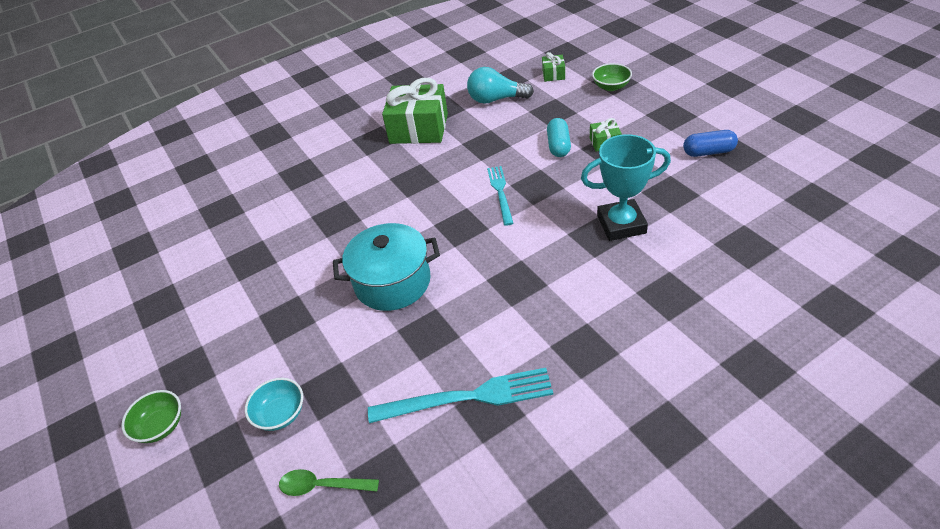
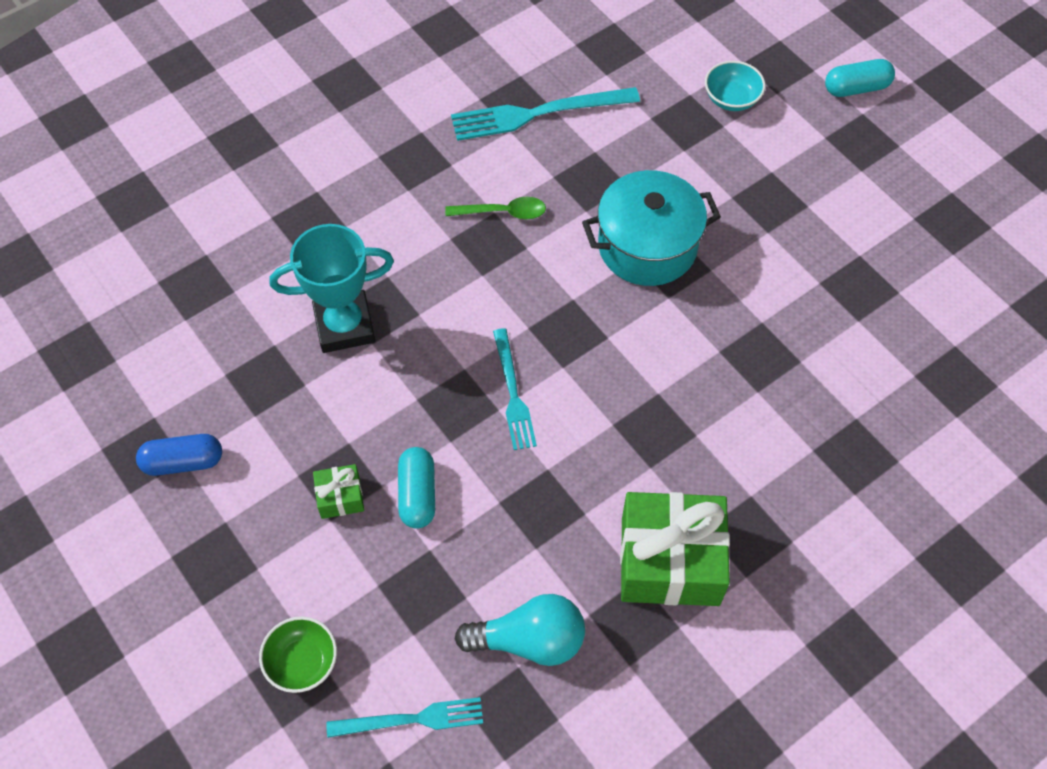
camera: 170 degrees right, 15 degrees up
green bowl [121,390,181,443] -> turquoise capsule [825,59,895,97]
green spoon [279,469,379,496] -> green spoon moved to [445,197,546,219]
green gift [542,52,565,82] -> turquoise fork [326,697,483,738]

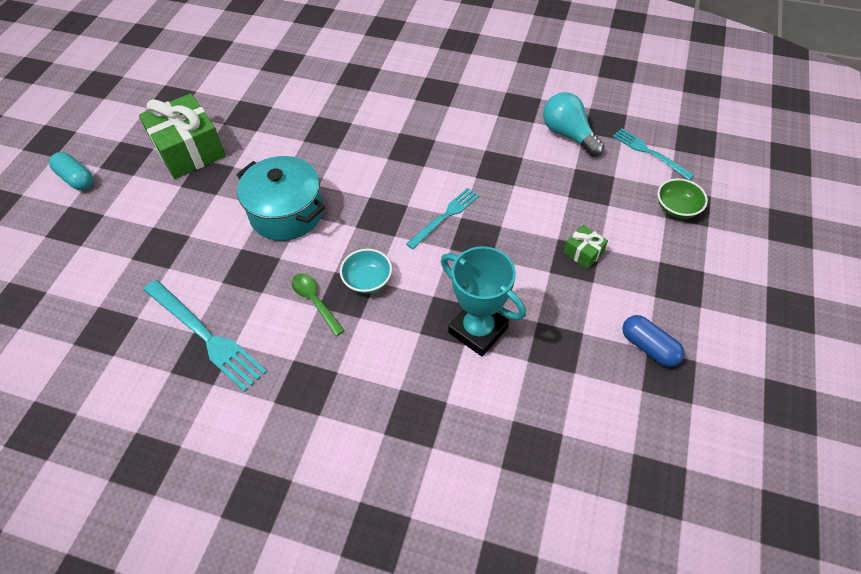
camera: 125 degrees left, 5 degrees down
turquoise capsule [398,447,435,529] -> none
green gift [620,492,730,606] -> green gift moved to [139,93,226,179]
turquoise bowl [705,61,766,111] -> turquoise bowl moved to [340,249,392,294]

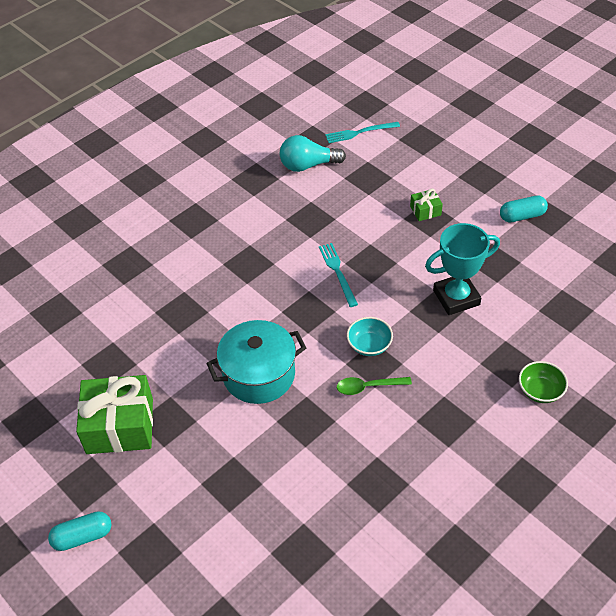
camera: 60 degrees left, 5 degrees down
turquoise fork [144,280,267,392] -> none
blue capsule [622,315,684,367] -> turquoise capsule [500,196,548,222]
green bowl [657,178,708,219] -> green bowl moved to [519,361,568,403]

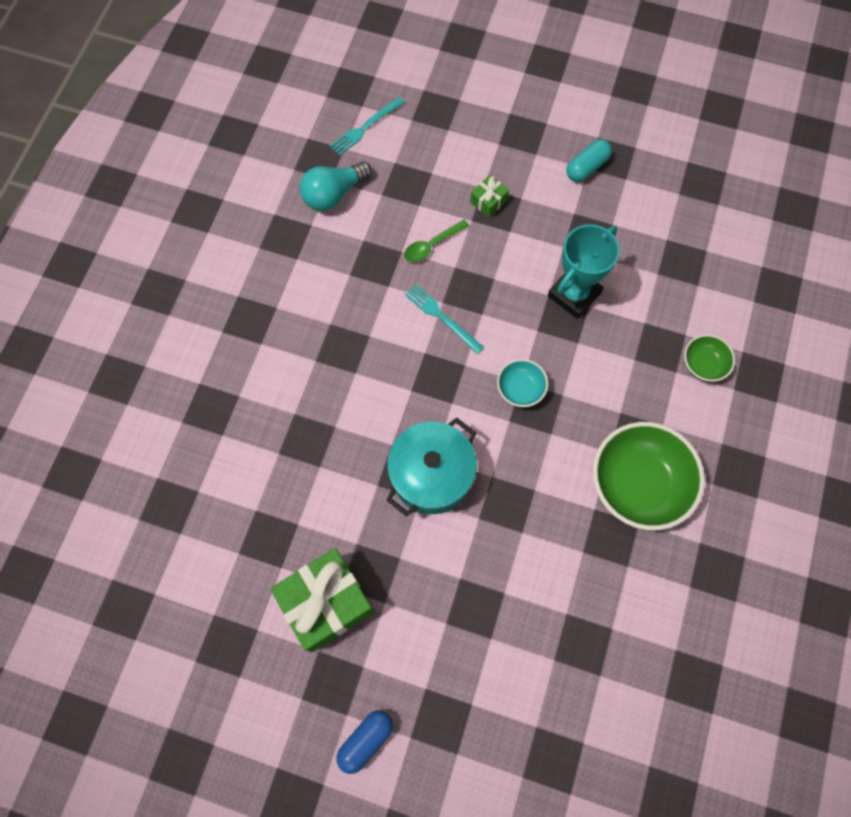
camera: 30 degrees left, 20 degrees up
turquoise capsule [48,511,112,551] -> blue capsule [337,710,393,774]
green spoon [337,377,412,395] -> green spoon moved to [404,219,469,262]
none -> green bowl [593,422,705,530]

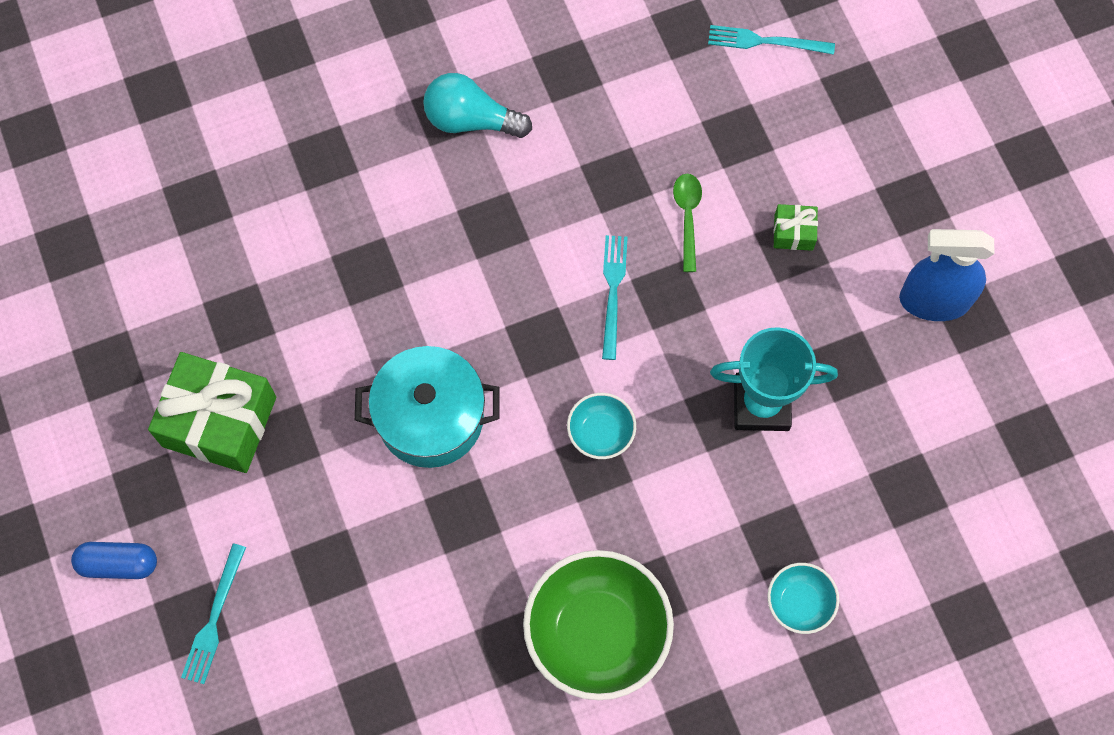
camera: 50 degrees right, 0 degrees up
turquoise light bulb [300,161,372,211] -> turquoise light bulb moved to [423,73,532,138]
green spoon [404,219,469,262] -> green spoon turned 75 degrees clockwise [673,174,702,272]
turquoise capsule [567,139,612,182] -> blue spray bottle [899,229,994,321]
green bowl [684,334,735,382] -> turquoise bowl [767,563,839,634]
none -> turquoise fork [181,543,246,684]

